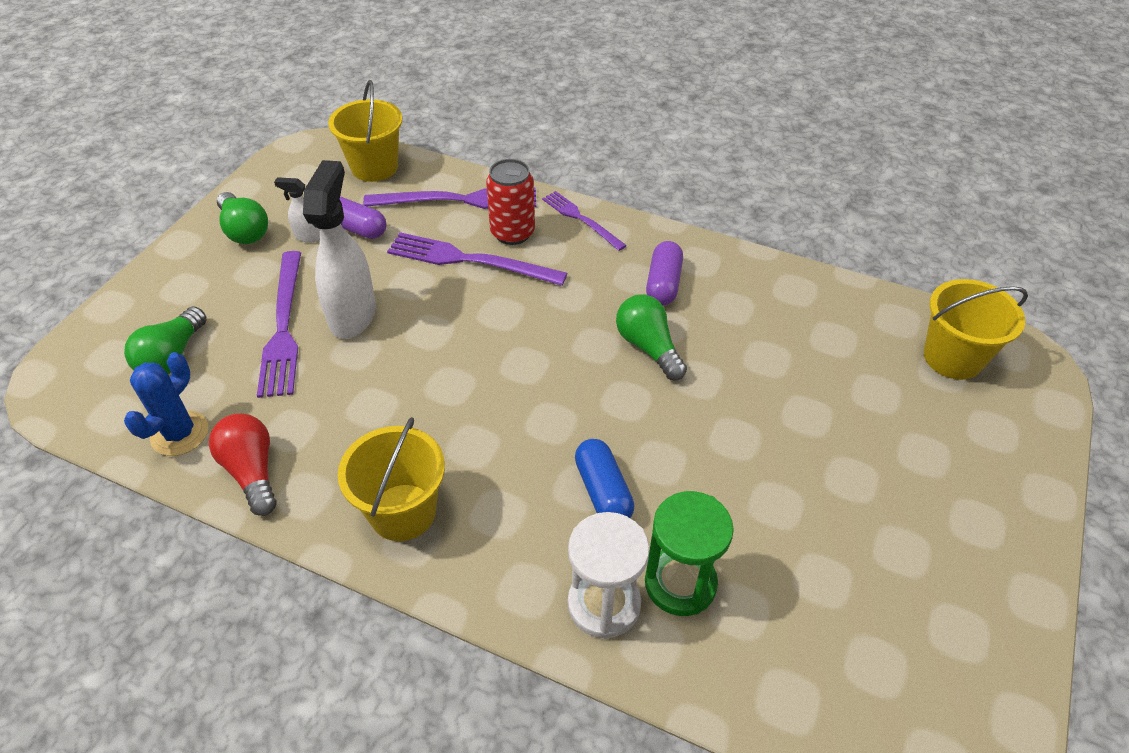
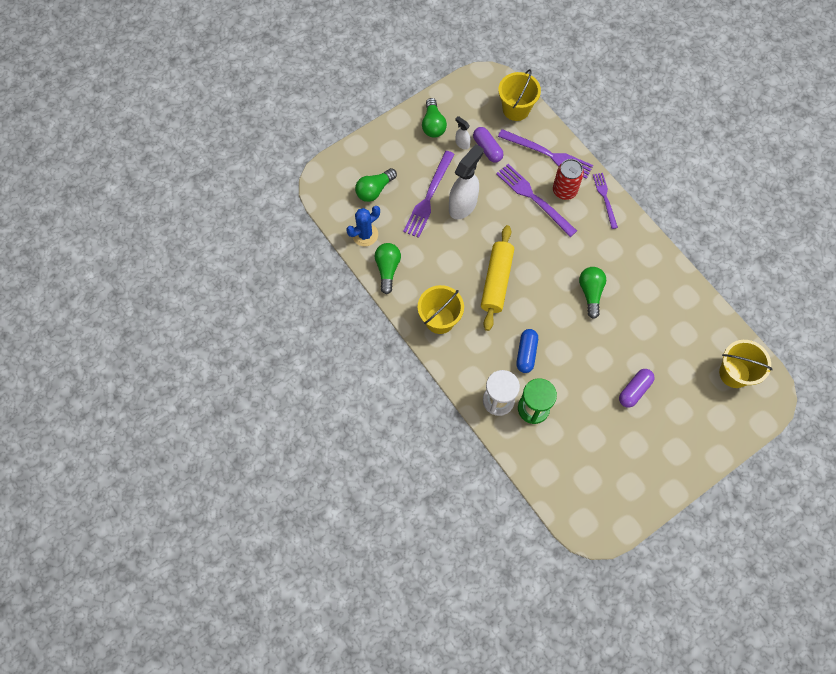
camera: 30 degrees right, 20 degrees up
red light bulb [209,413,277,516] -> green light bulb [375,243,401,294]
purple capsule [646,241,683,306] -> purple capsule moved to [619,369,655,408]
none -> yellow rolling pin [481,225,514,331]

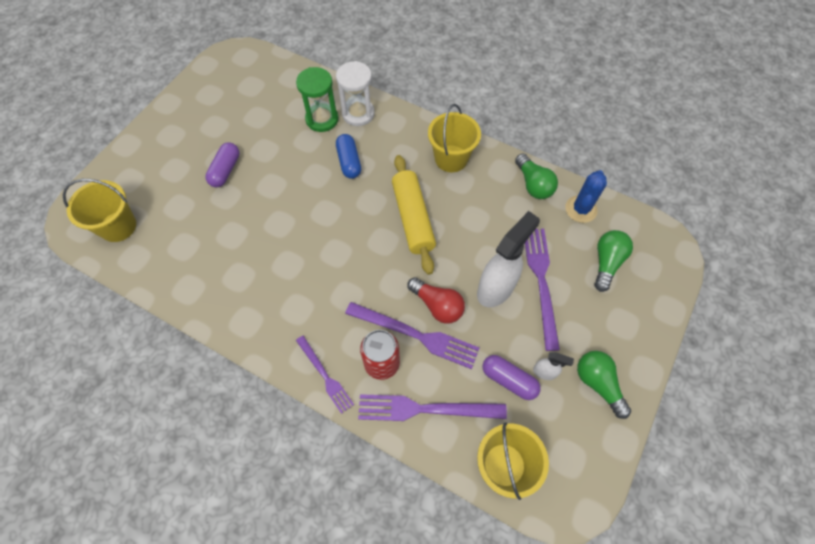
camera: 155 degrees right, 5 degrees down
white spray bottle [449,144,484,219] -> white spray bottle turned 150 degrees counterclockwise [477,211,540,307]
green light bulb [579,267,606,319] -> none
none -> red light bulb [407,277,465,324]

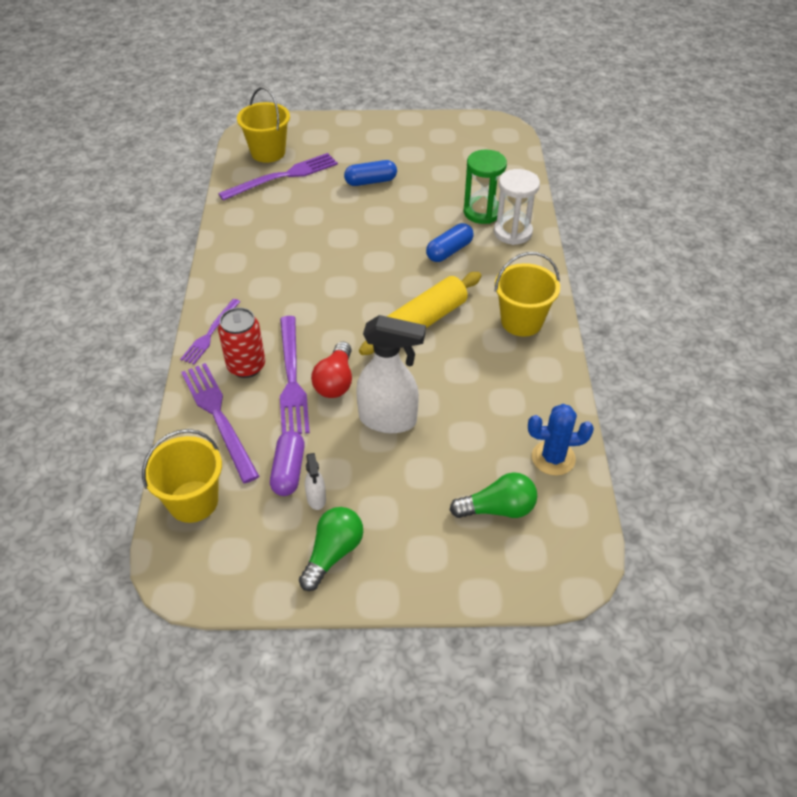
camera: 60 degrees right, 15 degrees down
purple capsule [205,142,240,188] -> blue capsule [344,160,397,186]
green light bulb [515,153,558,199] -> none
purple fork [525,229,560,351] -> purple fork moved to [218,153,338,201]

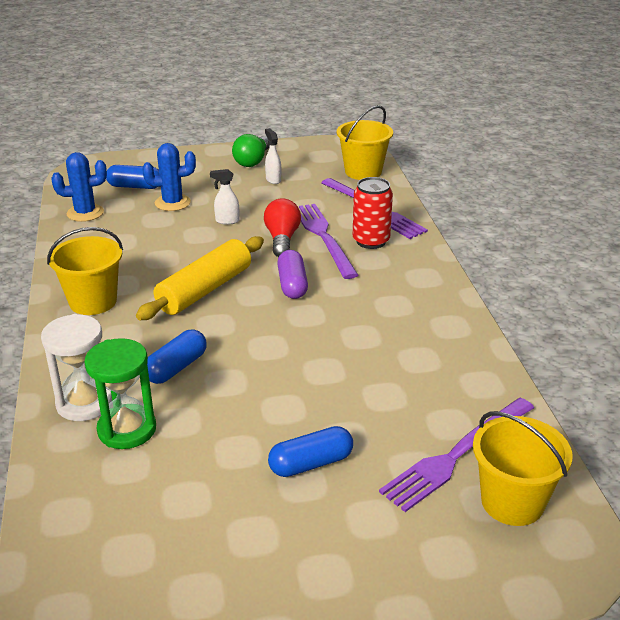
camera: 170 degrees right, 15 degrees down
purple fork [180,299,241,365] -> none
purple capsule [270,431,305,496] -> purple capsule moved to [277,250,308,299]
white spray bottle [356,315,426,433] -> white spray bottle [210,169,240,225], size x0.47
green light bulb [450,472,537,518] -> blue capsule [106,165,159,189]
none -> blue cactus [142,143,196,211]

